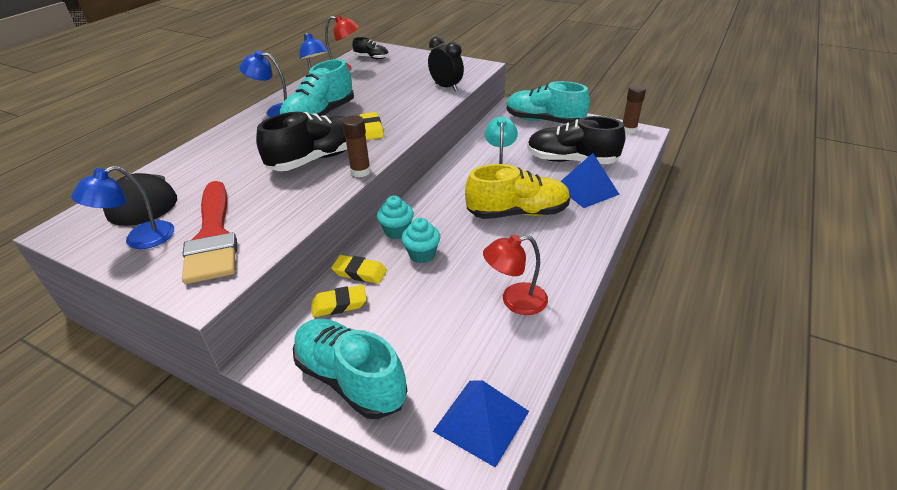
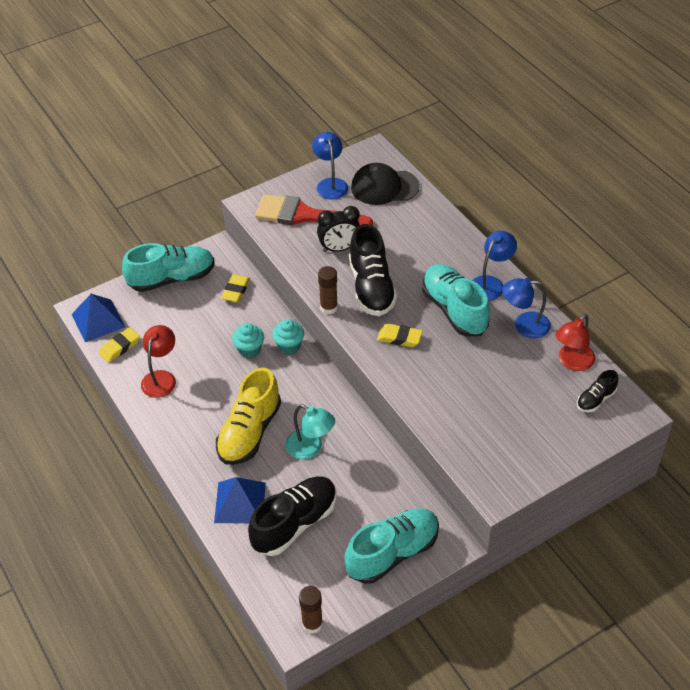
camera: 120 degrees right, 10 degrees up
yellow eraser [331,255,387,284] -> yellow eraser moved to [99,327,140,363]
black clock [428,36,464,91] -> black clock moved to [317,206,360,252]

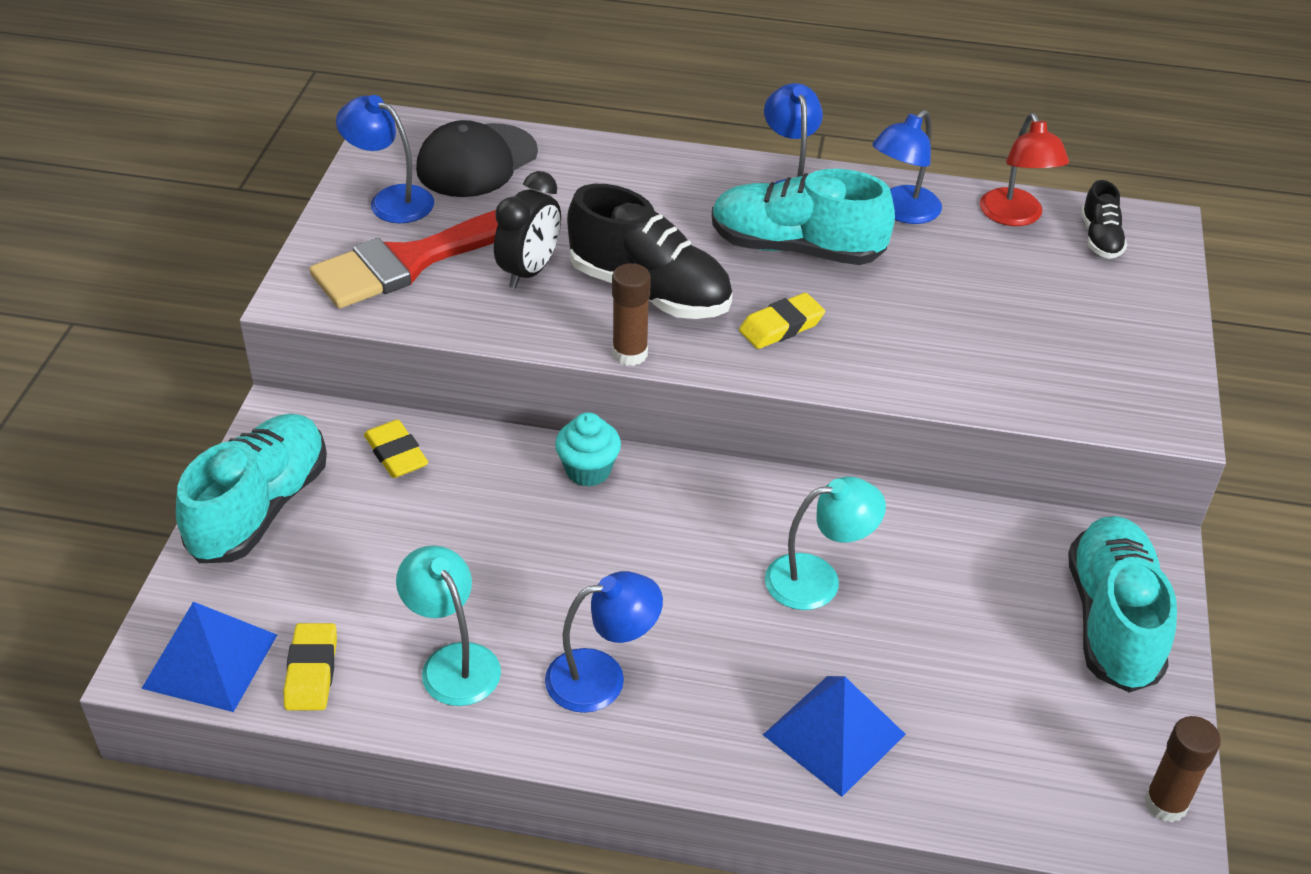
camera: 50 degrees left, 5 degrees down
red lamp [141,325,176,398] -> turquoise lamp [396,545,501,706]
yellow shoe [216,367,281,465] -> none
turquoise cupcake [232,323,264,358] -> none
black shoe [248,476,336,556] -> none
none -> blue lamp [545,571,663,713]

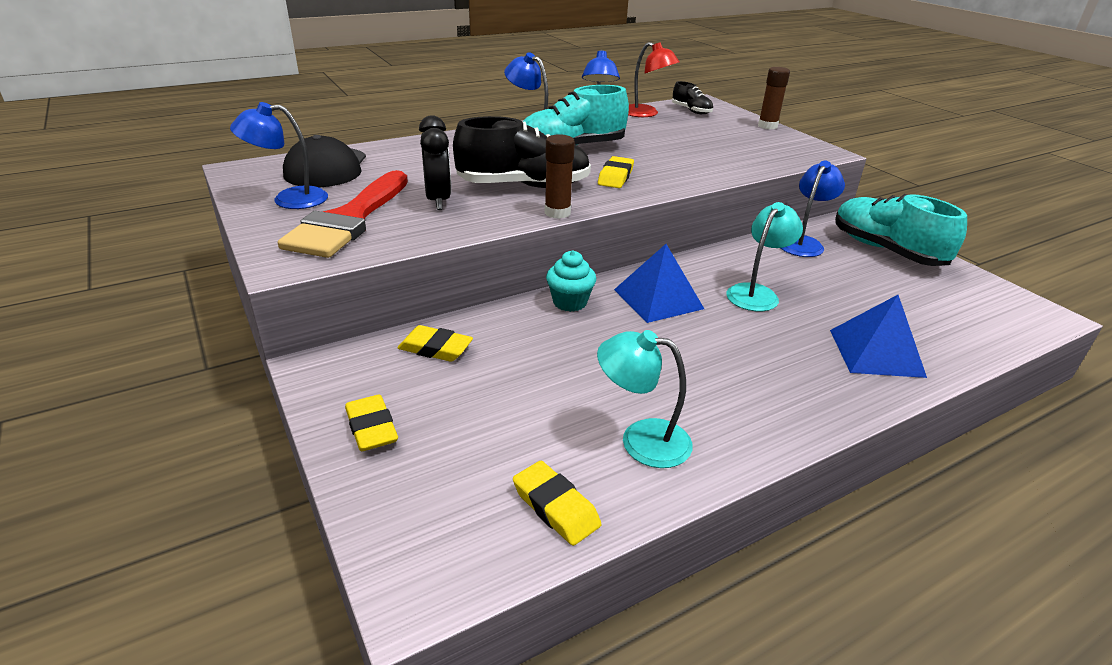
camera: 40 degrees left, 10 degrees down
blue pyramid [141,602,277,712] -> blue pyramid moved to [614,244,704,323]
turquoise shoe [176,413,327,563] -> yellow eraser [345,395,398,451]
blue lamp [545,571,663,713] -> blue lamp moved to [781,161,845,257]
brown glue stick [1144,716,1221,823] -> brown glue stick moved to [758,67,790,129]

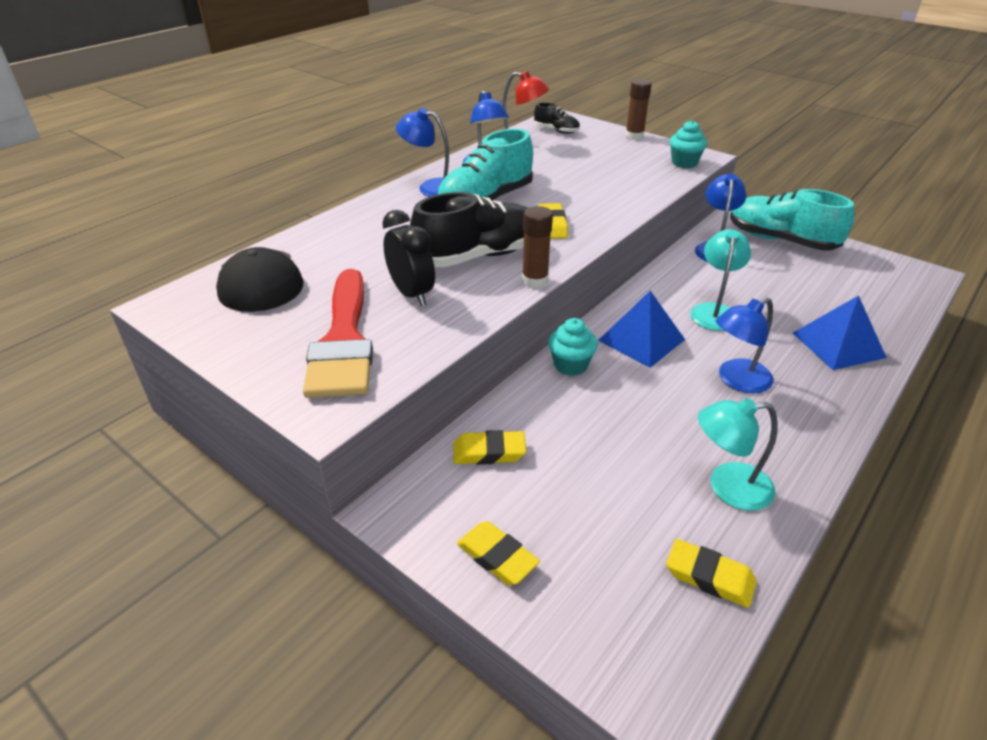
camera: 20 degrees left, 5 degrees up
blue lamp [230,102,328,209] -> blue lamp moved to [716,297,774,394]
none -> turquoise cupcake [670,120,707,168]

